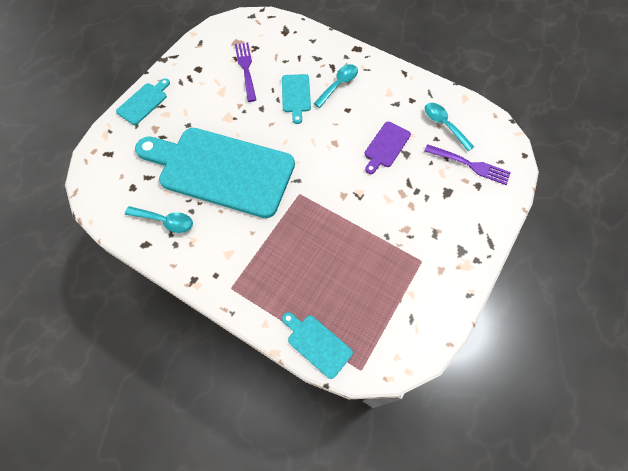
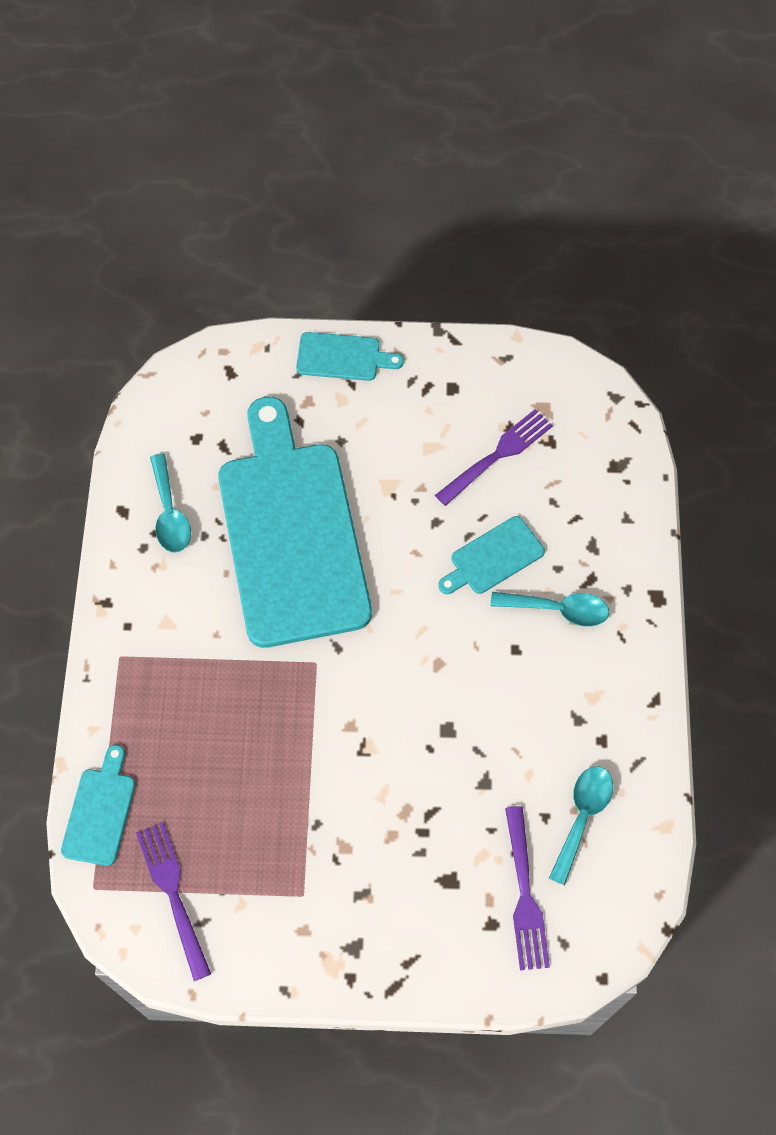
camera: 60 degrees right, 0 degrees up
purple cutting board [365,122,411,174] -> none
none -> purple fork [136,822,211,981]

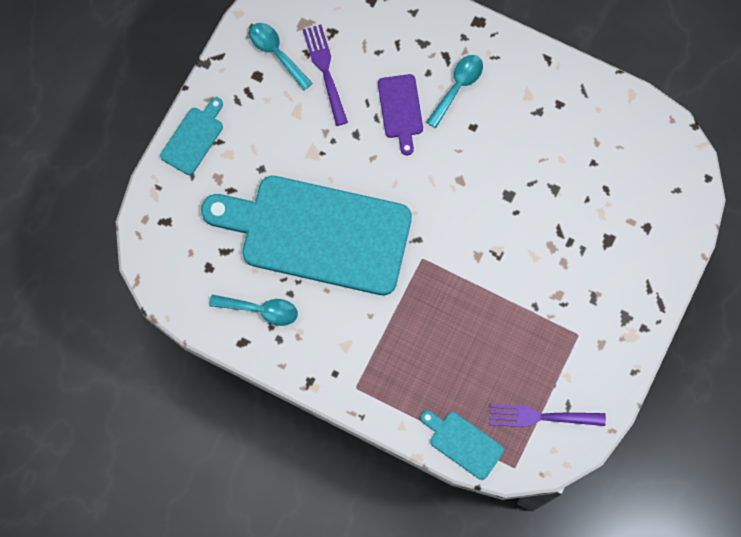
camera: 65 degrees left, 10 degrees up
turquoise cutting board [438,516,545,594] -> purple cutting board [378,74,423,155]
purple fork [505,806,550,970] -> none
turquoise spoon [549,766,613,885] -> turquoise spoon moved to [249,23,313,90]

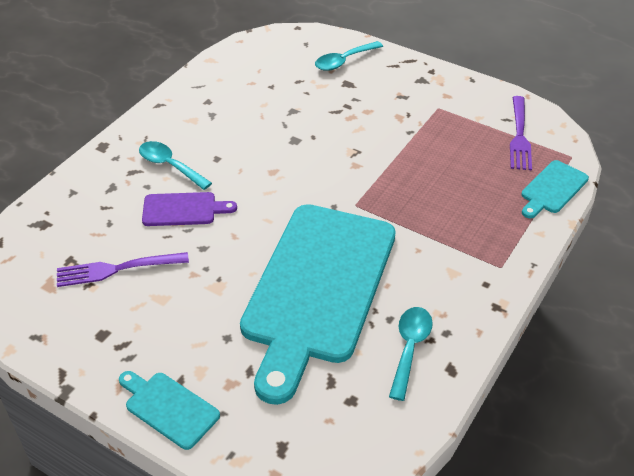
camera: 85 degrees left, 30 degrees down
turquoise spoon [249,23,313,90] -> turquoise spoon moved to [315,41,383,71]

